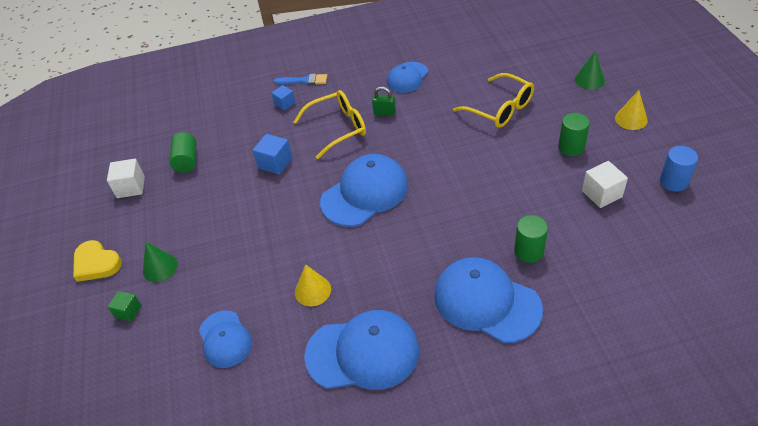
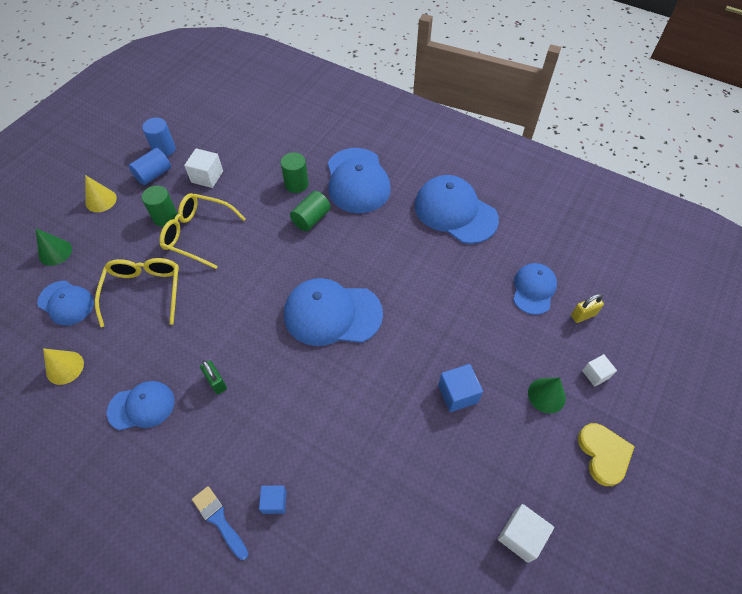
camera: 140 degrees left, 10 degrees up
green cube [108,291,142,322] -> white cube [582,354,617,387]
green cylinder [170,132,196,173] -> green cylinder moved to [290,191,331,231]
blue cube [253,134,292,175] -> blue cube moved to [438,364,483,412]
yellow glasses [294,90,366,159] -> yellow glasses moved to [160,193,246,269]
yellow cone [295,264,331,306] -> yellow cone moved to [43,348,84,385]
none -> blue cap [37,281,94,326]
none -> blue cylinder [129,148,171,185]
none -> yellow padlock [571,294,604,323]

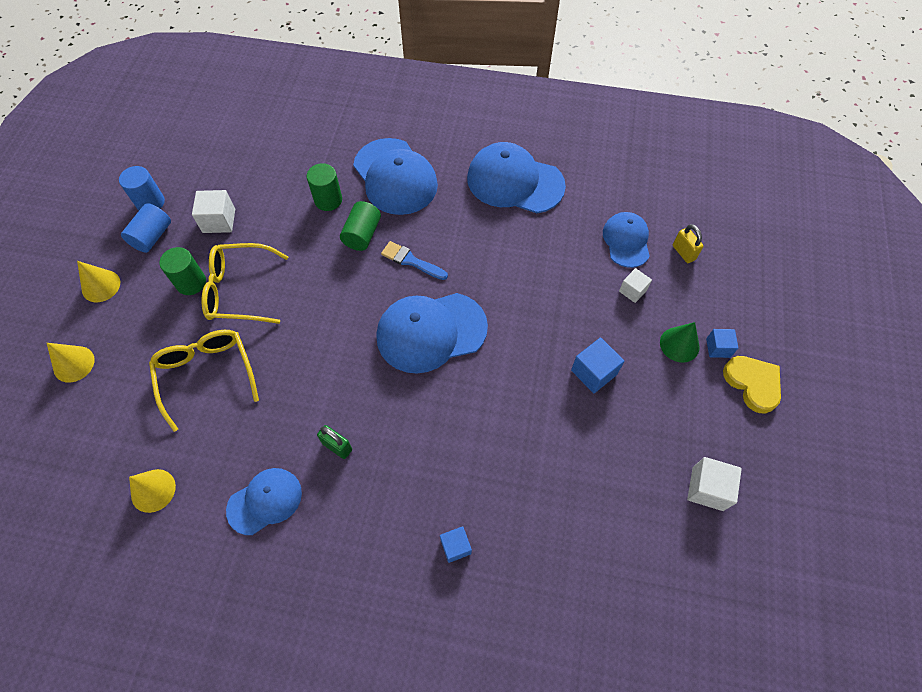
camera: 20 degrees left, 5 degrees up
green cone [36,229,72,266] -> yellow cone [47,343,95,383]
blue cap [37,281,94,326] -> none
blue brush [192,486,248,560] -> blue brush moved to [381,241,448,280]
yellow padlock [571,294,604,323] -> yellow padlock turned 75 degrees counterclockwise [673,224,704,263]
white cube [582,354,617,387] -> white cube moved to [619,268,652,303]
none -> blue cube [706,329,738,358]

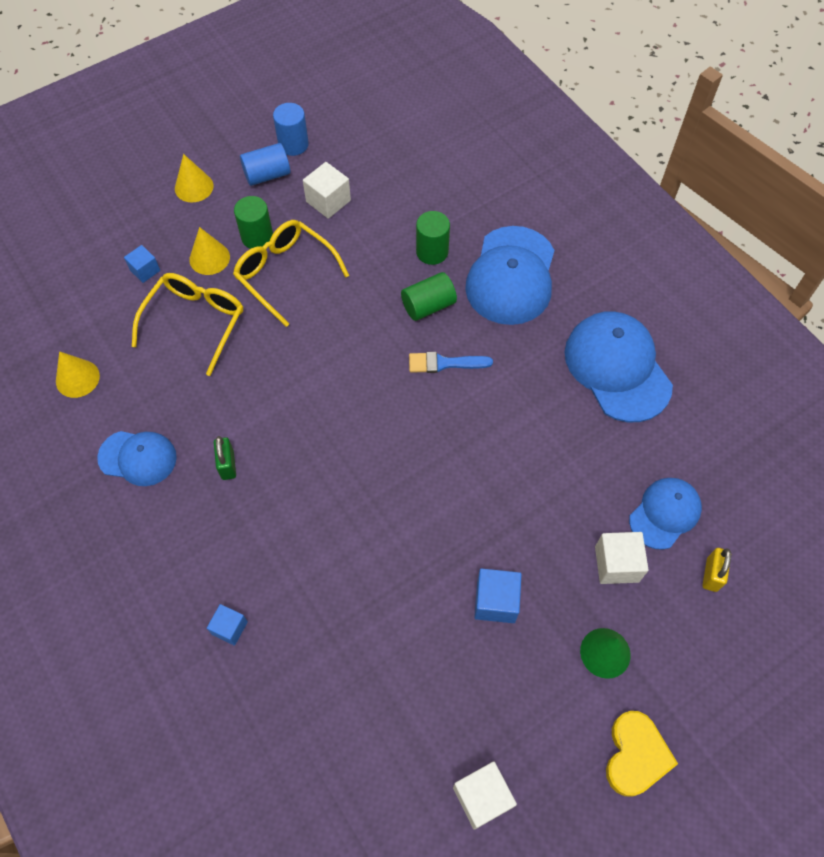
camera: 45 degrees right, 0 degrees up
yellow cone [47,343,95,383] -> yellow cone moved to [189,227,230,275]
blue cap [376,293,488,374] -> none
blue brush [381,241,448,280] -> blue brush turned 75 degrees counterclockwise [409,352,493,373]
white cube [619,268,652,303] -> white cube [595,532,649,584], size x1.53
blue cube [706,329,738,358] -> blue cube moved to [124,245,160,283]

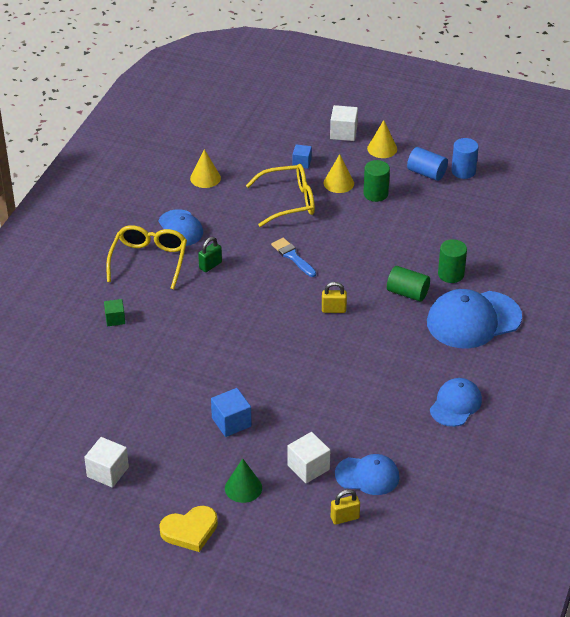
camera: 55 degrees right, 20 degrees down
blue cube [207,604,248,646] -> green cube [104,299,125,326]
yellow glasses [233,220,349,327] -> yellow glasses moved to [106,225,187,289]
white cube [303,162,351,219] -> white cube moved to [330,105,358,141]
blue brush [409,352,493,373] -> blue brush moved to [271,238,316,277]
blue cap [565,311,673,422] -> blue cap [430,378,482,427], size x0.60
none -> yellow padlock [322,282,347,313]

